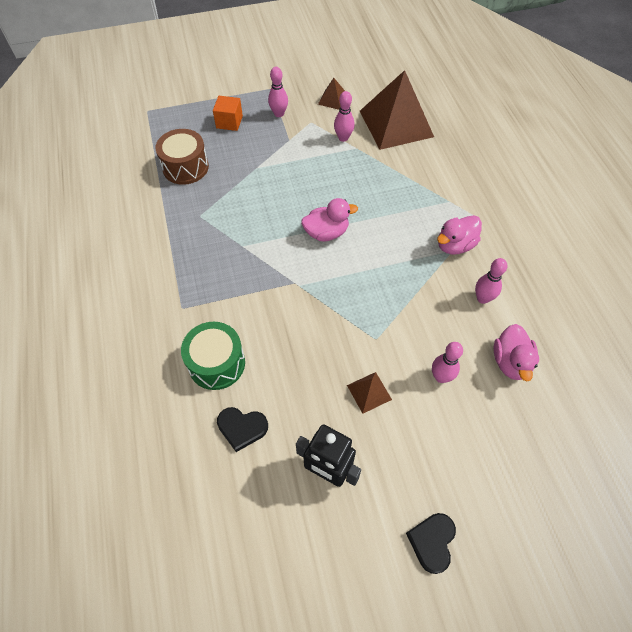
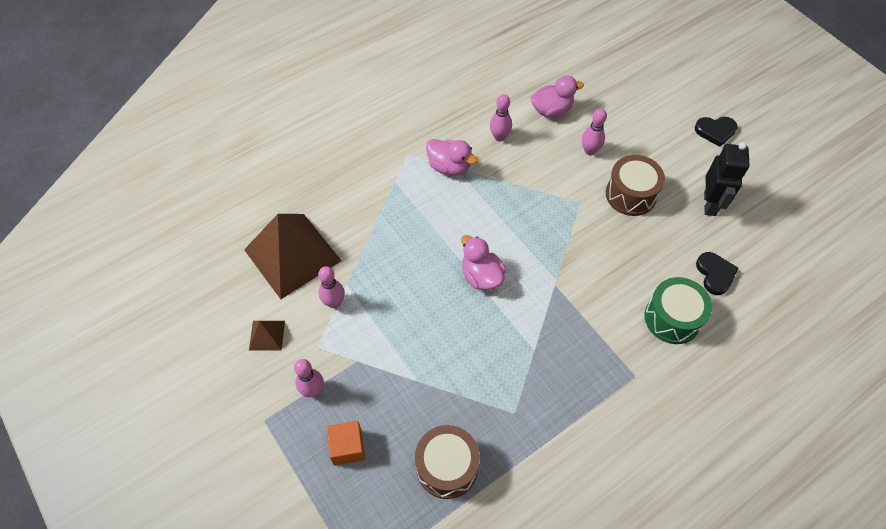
camera: 110 degrees left, 0 degrees up
brown pyramid [347,372,392,414] -> brown drum [606,155,665,216]

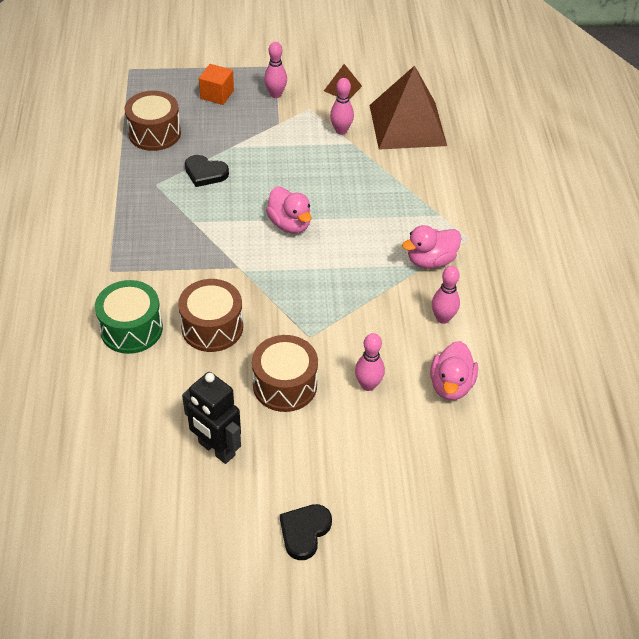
camera: 120 degrees right, 10 degrees down
pink duck [461,235,506,290] -> pink duck turned 60 degrees clockwise [266,187,311,234]
black heart [696,252,738,295] -> black heart moved to [185,155,229,187]
none -> brown drum [178,279,243,352]

